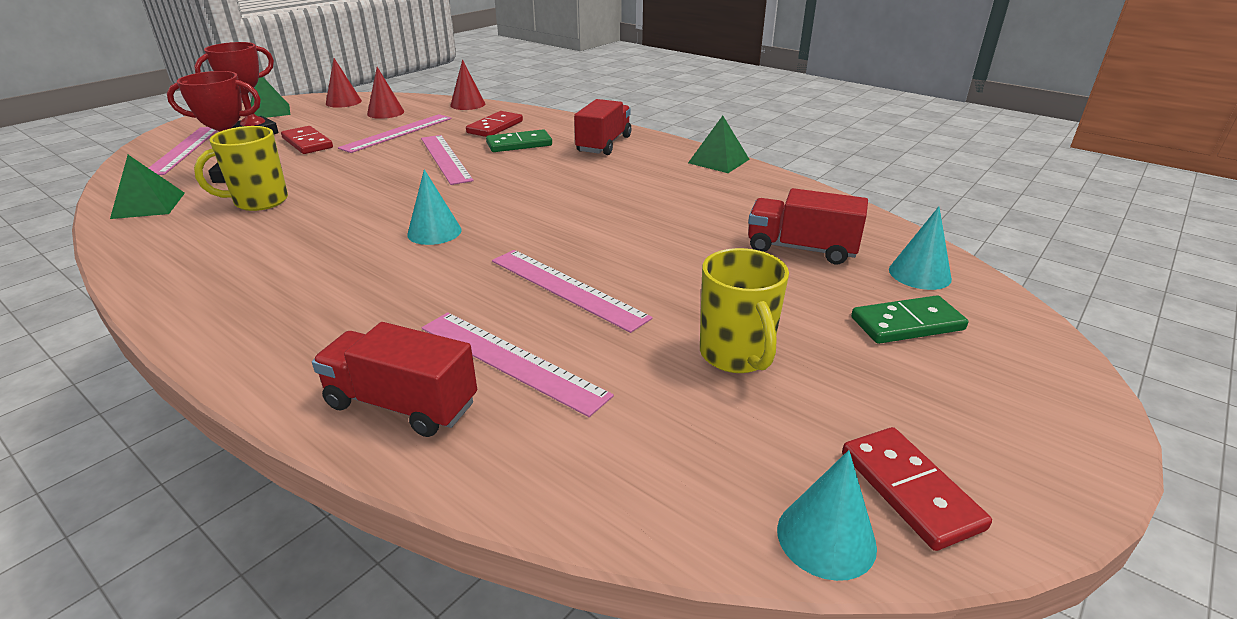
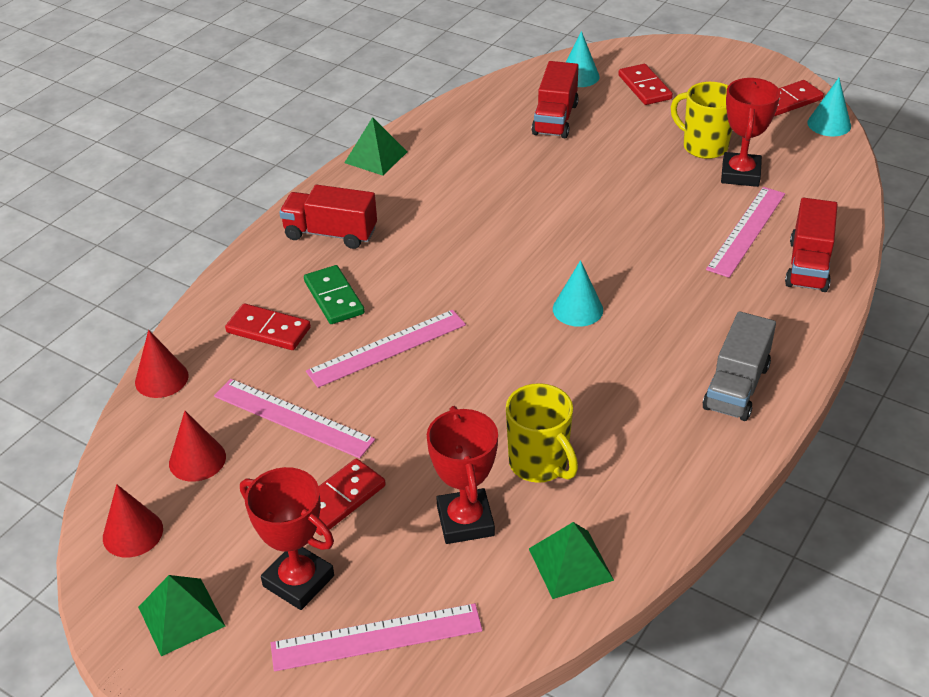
camera: 95 degrees left, 10 degrees up
pink ruler [492,250,653,333] -> none
yellow mug [700,248,789,373] -> yellow mug turned 120 degrees counterclockwise [671,82,732,159]
green domino [851,295,968,344] -> red domino [618,64,673,105]
none -> grey truck [703,311,776,421]
none -> red trophy [721,78,780,187]

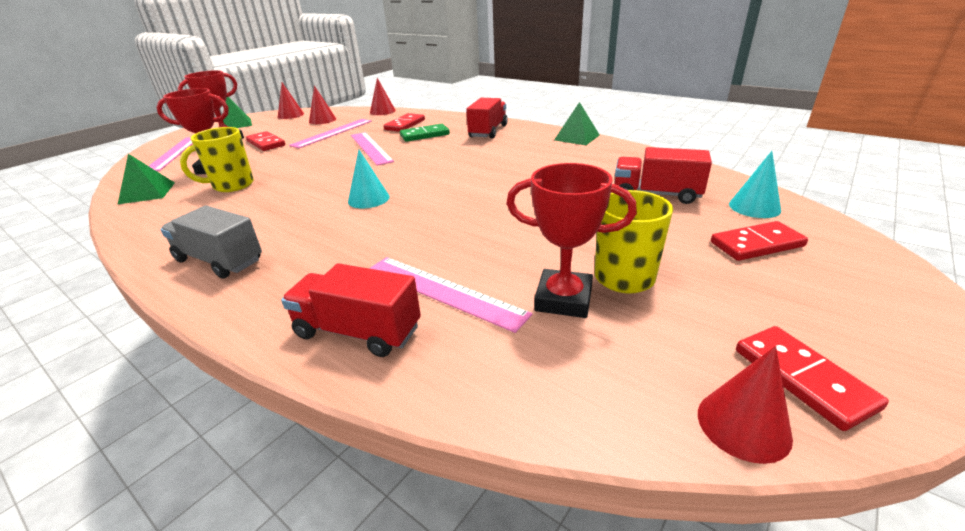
camera: 95 degrees right, 10 degrees down
turquoise cone [807,78,851,136] -> red cone [698,346,793,464]

